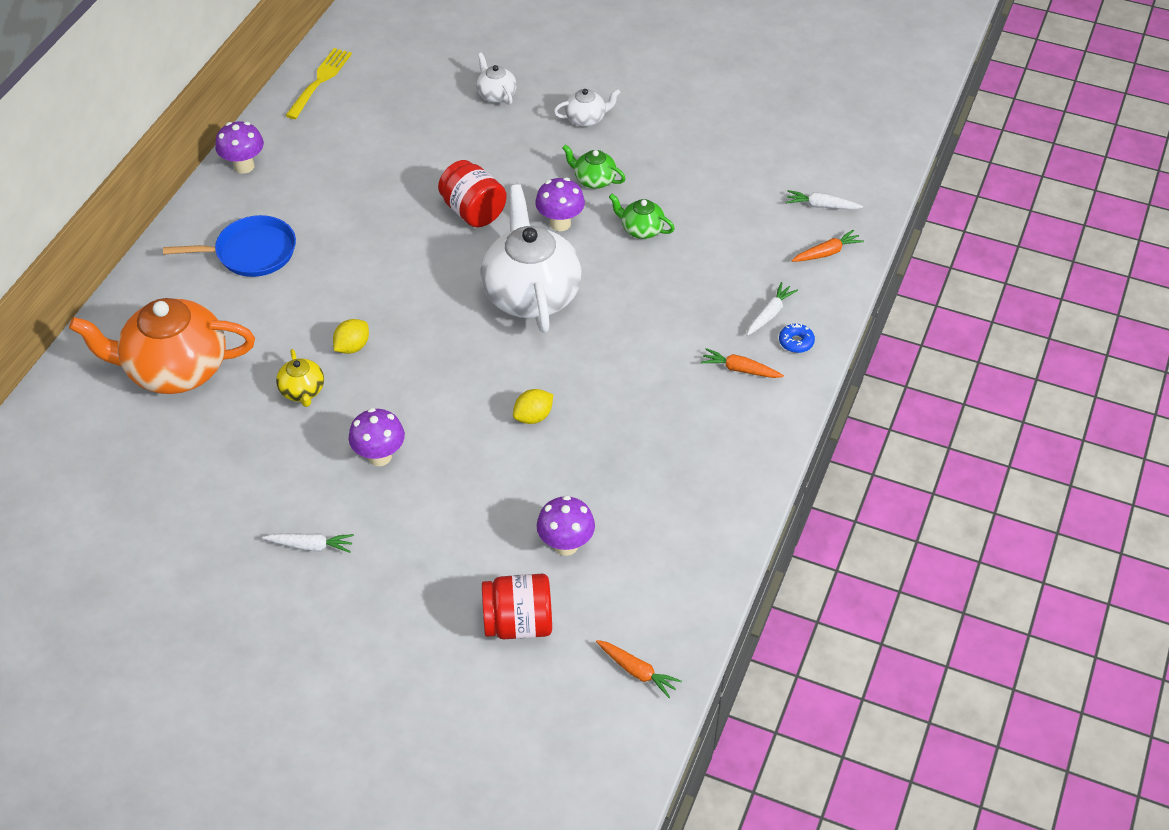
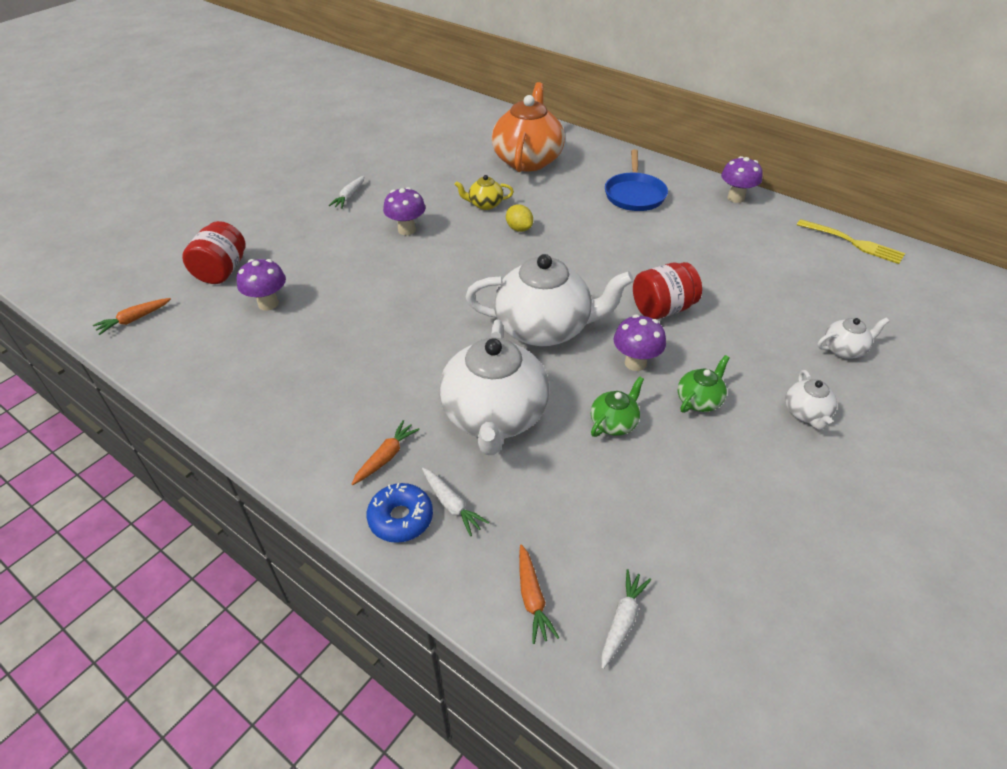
camera: 105 degrees right, 5 degrees down
yellow lemon [513,389,553,424] -> none
blue donut [779,324,815,353] -> blue donut [367,483,433,543], size x1.56
none -> white teapot [439,320,550,455]

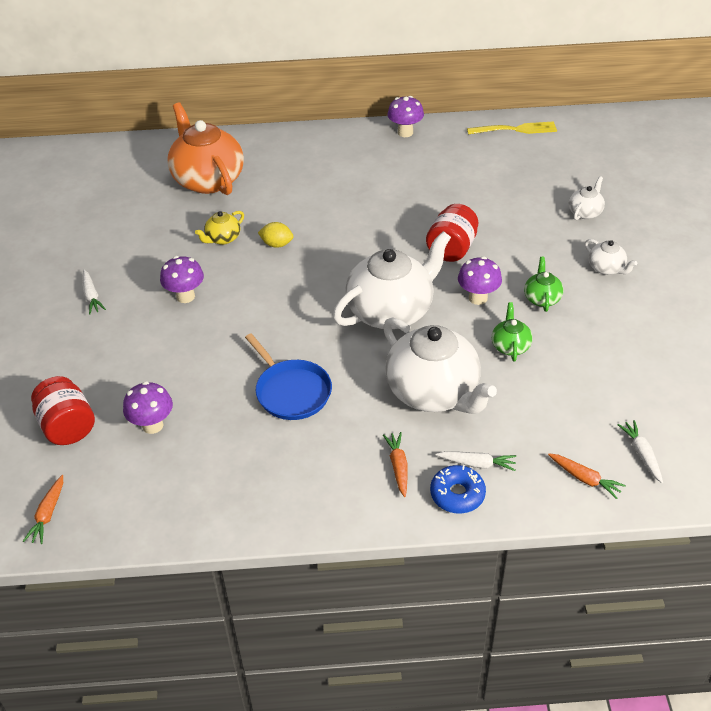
camera: 40 degrees left, 0 degrees up
blue pan [605,149,668,211] -> blue pan moved to [245,333,332,420]

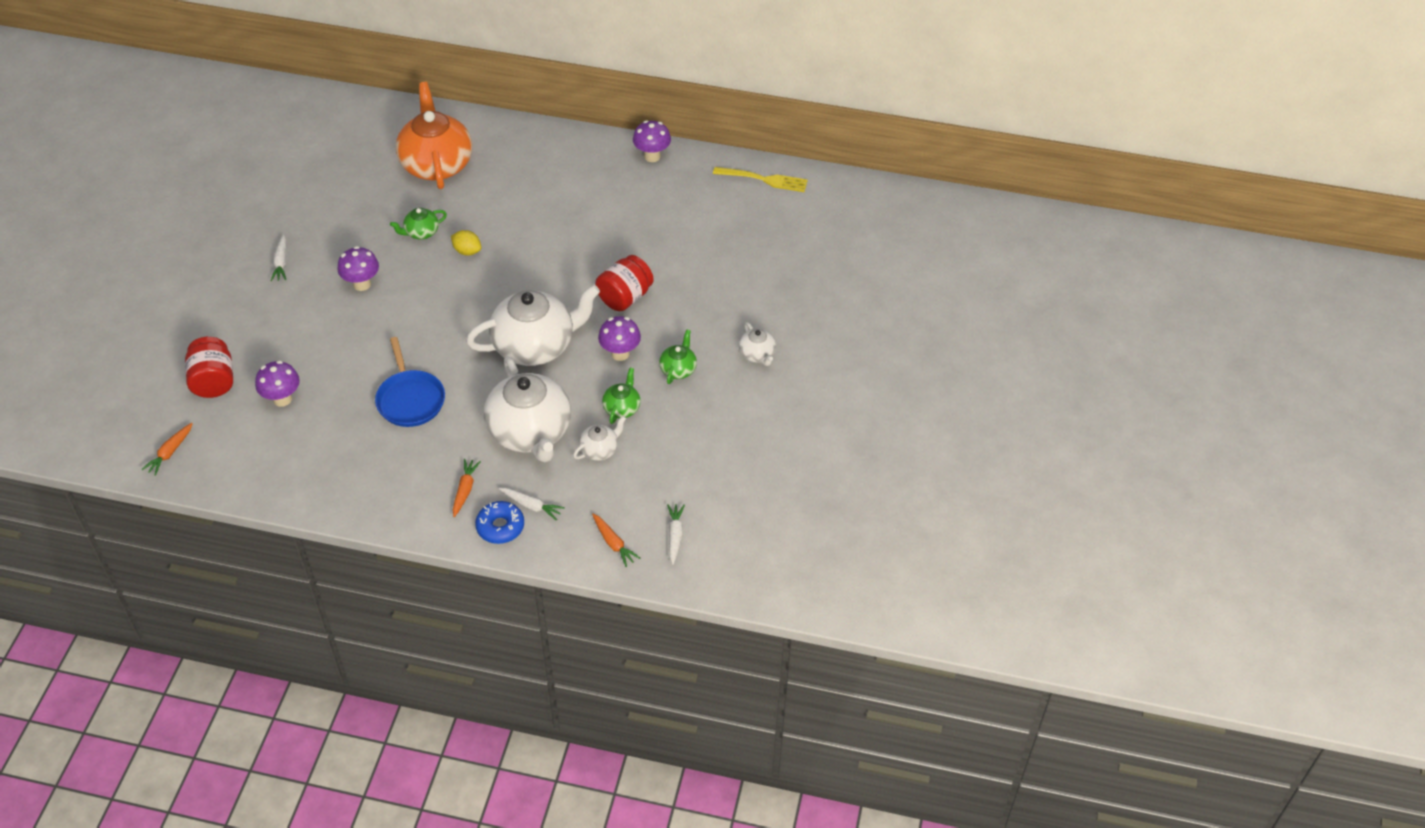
camera: 15 degrees right, 5 degrees up
yellow teapot [195,211,244,245] -> green teapot [390,208,447,239]
white teapot [569,176,605,220] -> white teapot moved to [573,416,626,461]

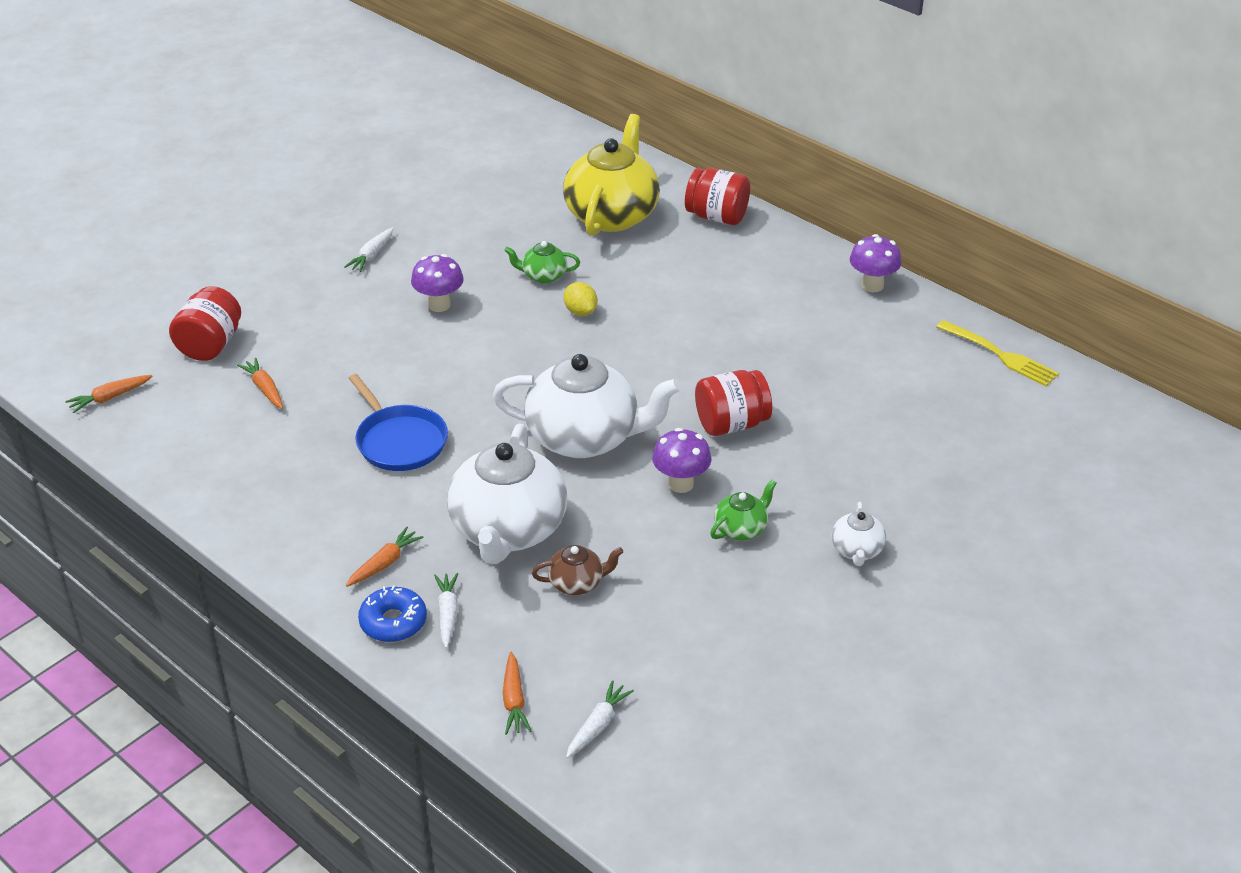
camera: 30 degrees right, 10 degrees down
purple mushroom [255,361,300,407] -> orange carrot [237,358,283,409]
blue pan [375,337,445,427] -> blue pan turned 45 degrees counterclockwise [349,374,448,471]
orange teapot [396,82,472,189] -> yellow teapot [563,114,660,236]
white carrot [498,488,565,521] -> white carrot turned 150 degrees counterclockwise [434,573,458,648]
white teapot [573,416,626,461] -> brown teapot [532,545,623,595]
green teapot [602,367,640,424] -> none
none -> red jar [685,168,750,225]

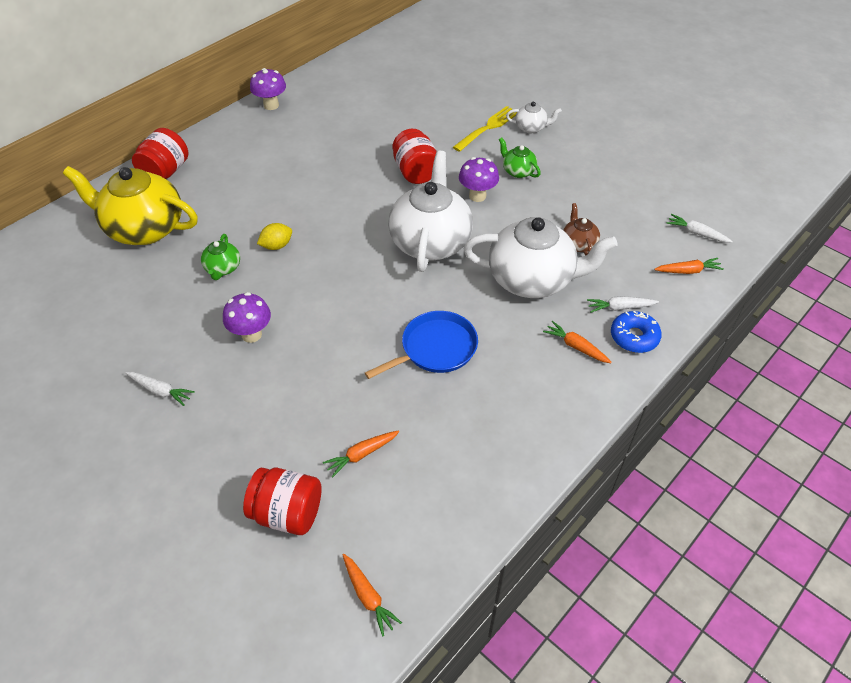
camera: 90 degrees left, 10 degrees up
yellow fork [937,320,1059,386] -> yellow fork moved to [453,106,517,152]

